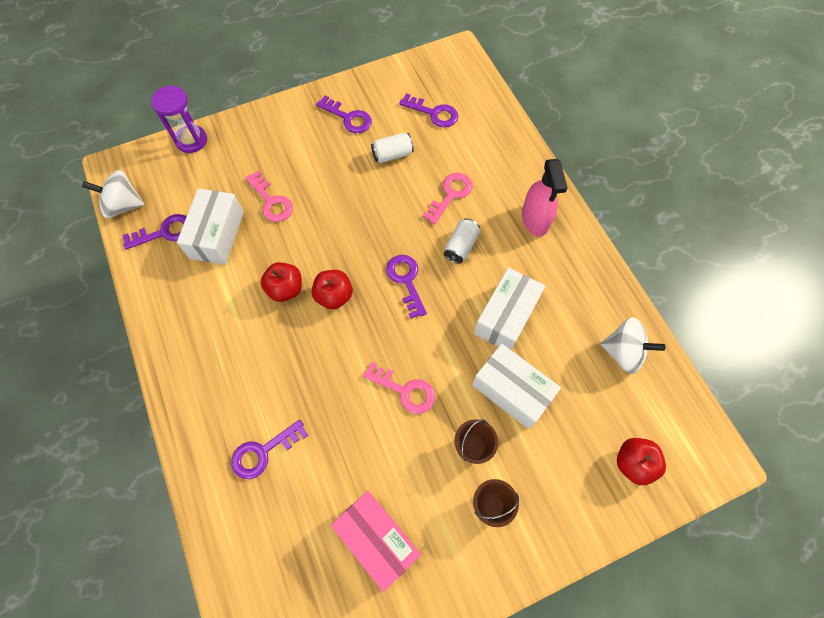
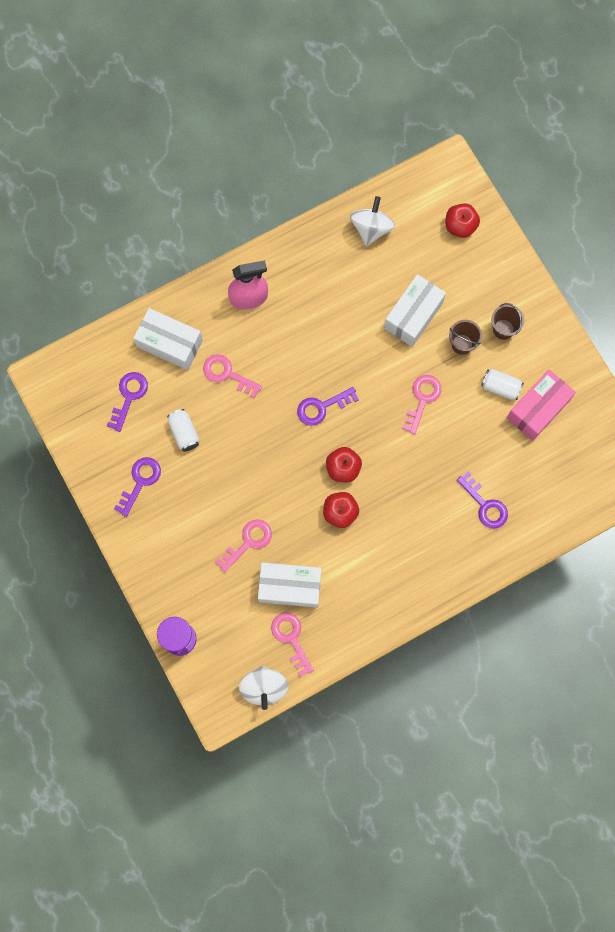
camera: 95 degrees left, 10 degrees up
purple key [122,214,187,250] -> pink key [271,613,314,677]
white can [444,218,480,264] -> white can moved to [481,369,524,400]
white box [474,267,545,350] -> white box moved to [133,308,203,370]

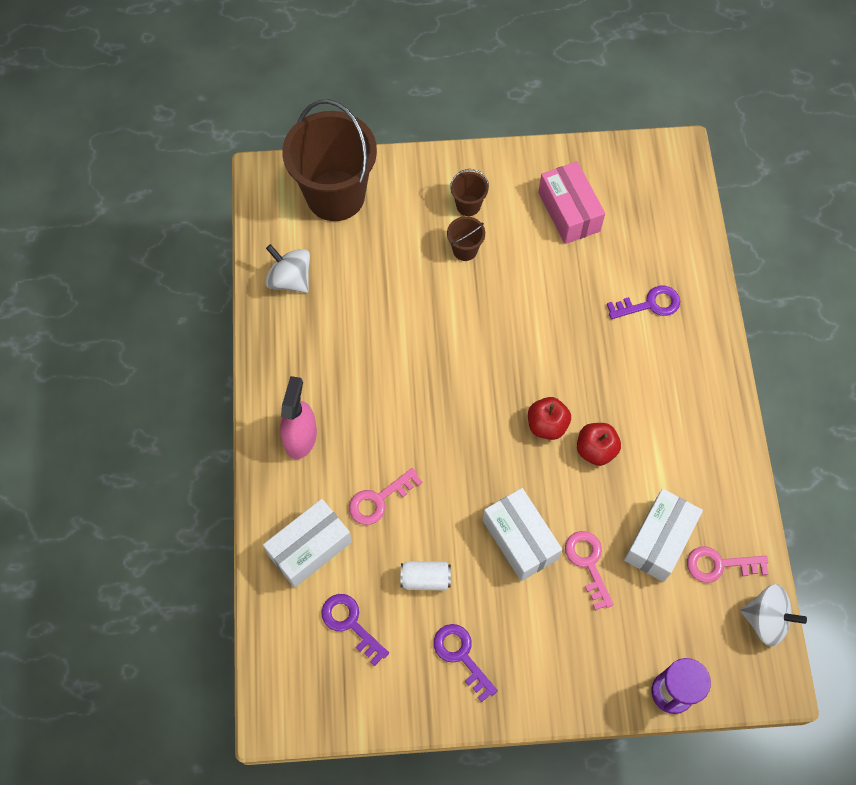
camera: 65 degrees left, 10 degrees down
purple key [297,387,359,426] -> none
white box [384,274,446,347] -> white box moved to [483,488,562,581]
pink key [402,375,442,434] -> none
red apple [445,203,480,238] -> brown bucket [282,99,377,221]
white can [481,369,524,400] -> none

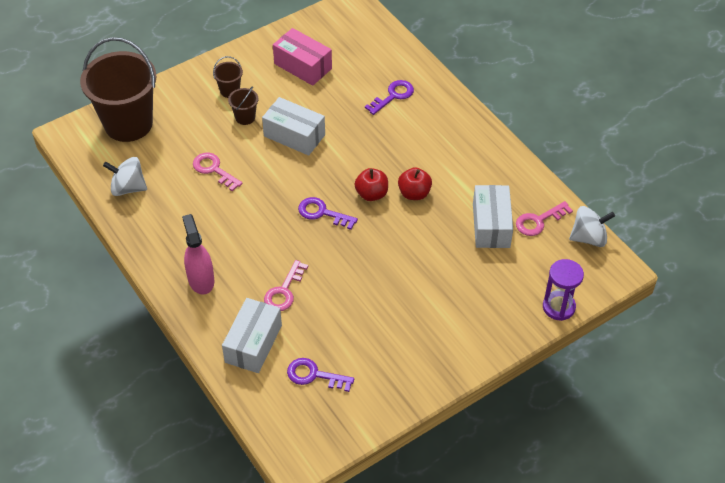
camera: 30 degrees left, 15 degrees down
white can [401,561,451,590] -> none
purple key [434,624,498,702] -> purple key moved to [298,197,358,230]
white box [483,488,562,581] -> white box moved to [262,97,325,156]
pink key [565,531,614,610] -> pink key moved to [193,153,243,191]

